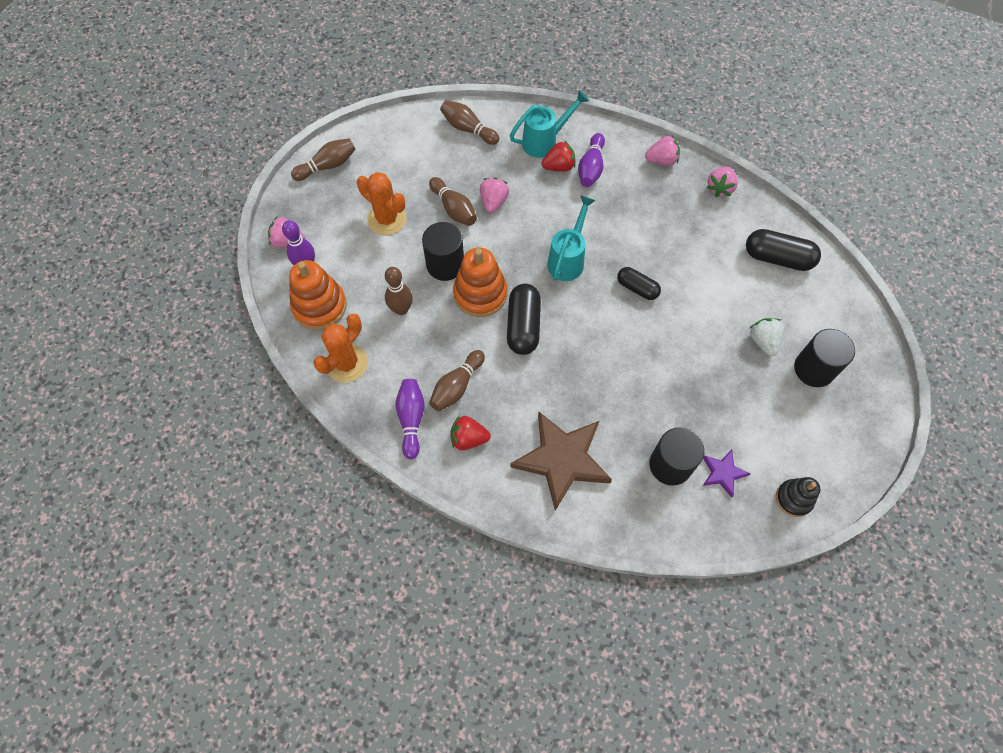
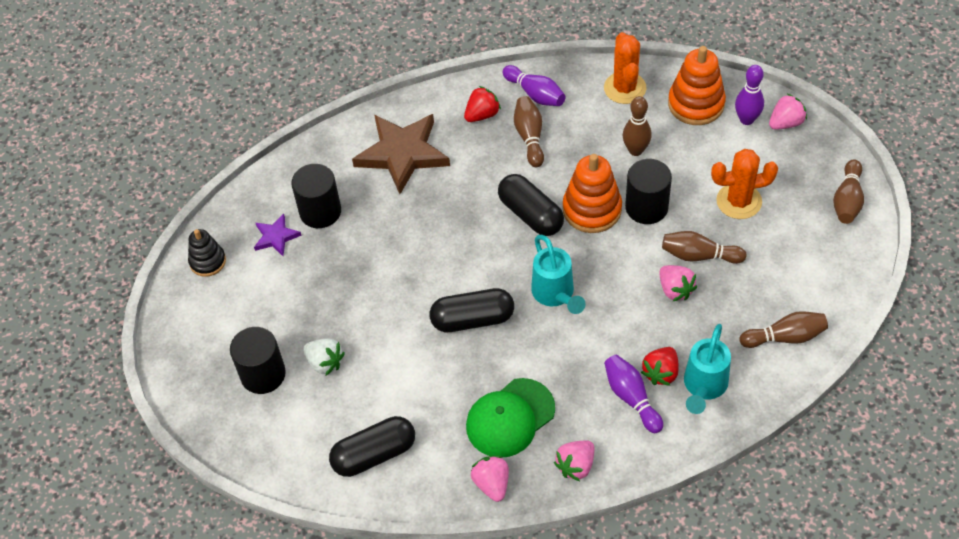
camera: 140 degrees right, 10 degrees down
black capsule [617,267,661,300] -> black capsule [430,288,514,332], size x1.58
none -> green cap [466,378,555,457]

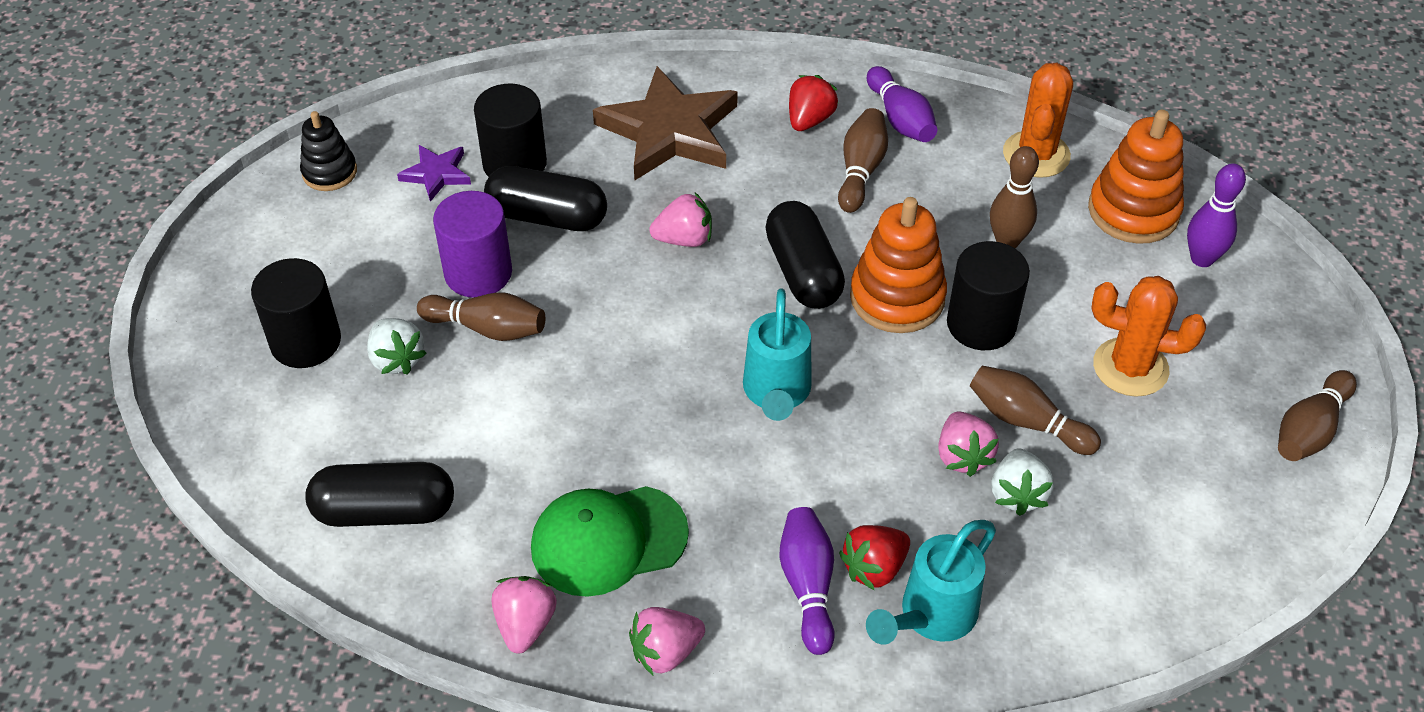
camera: 20 degrees right, 5 degrees down
black capsule [430,288,514,332] -> black capsule moved to [484,166,607,231]
red strawberry [464,86,501,122] -> red strawberry turned 45 degrees counterclockwise [789,75,839,131]
brown bowling pin [740,311,828,348] -> brown bowling pin moved to [417,292,545,341]
pink strawberry [769,94,807,130] -> pink strawberry moved to [649,193,712,247]
none -> purple cylinder [433,191,512,298]
none -> white strawberry [991,448,1054,516]

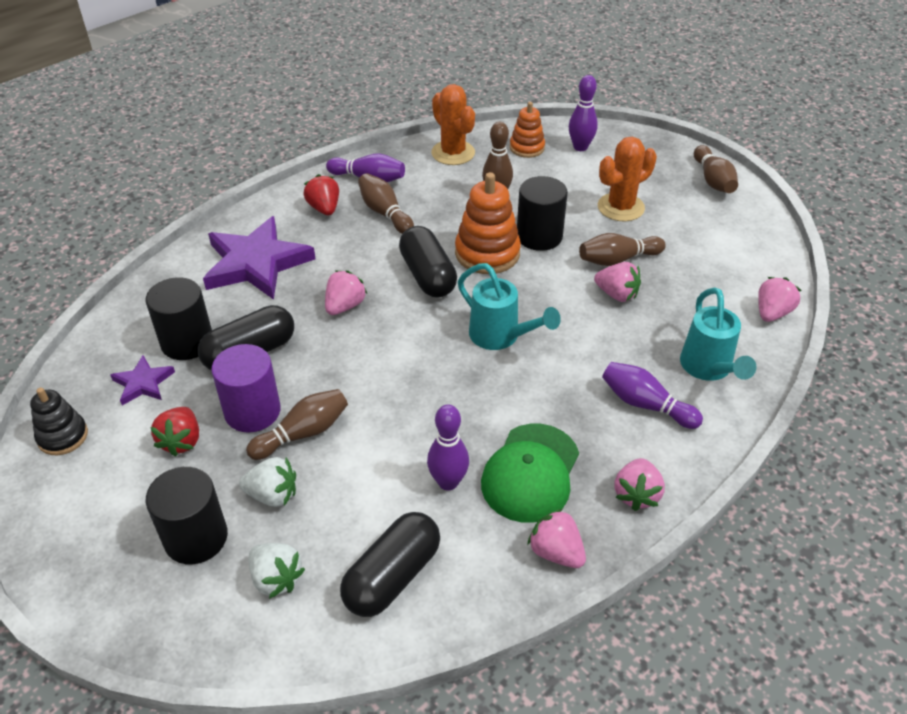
camera: 50 degrees left, 5 degrees down
brown star [593,66,738,181] -> purple star [203,216,316,300]
black capsule [765,201,845,309] -> black capsule turned 45 degrees clockwise [399,226,457,298]
red strawberry [839,525,910,590] -> red strawberry moved to [150,407,199,457]
white strawberry [991,448,1054,516] -> white strawberry moved to [249,543,305,599]
orange stacking toy [1088,110,1184,244] -> orange stacking toy [510,102,545,158], size x0.62
none -> purple bowling pin [427,404,469,490]
none -> pink strawberry [758,277,802,322]

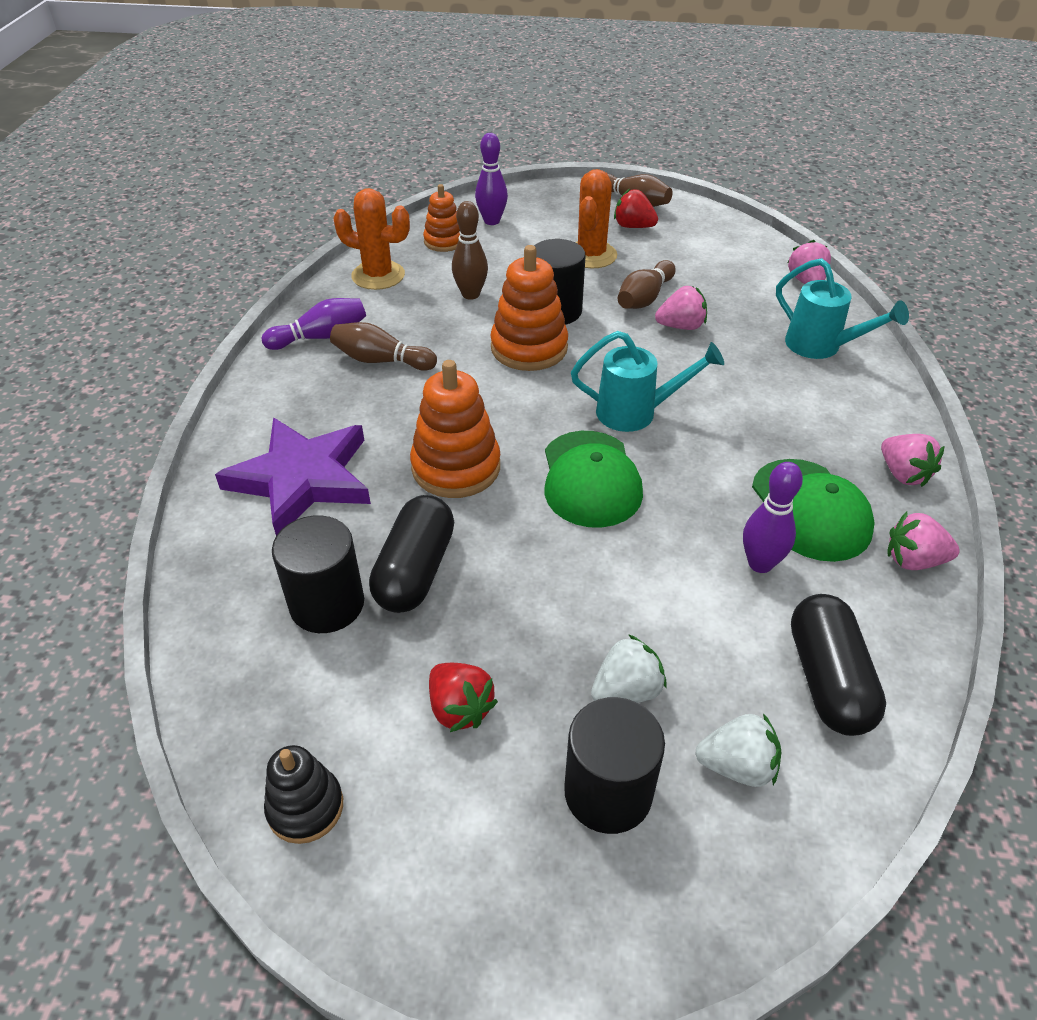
camera: 40 degrees left, 0 degrees up
purple star [111,355,175,405] -> none
purple cylinder [211,344,281,433] -> none
brown bowling pin [246,389,348,460] -> none
red strawberry [303,174,339,215] -> red strawberry moved to [614,189,658,228]
pink strawberry [325,270,367,315] -> orange stacking toy [410,360,500,498]
black capsule [399,226,457,298] -> none
purple bowling pin [602,362,703,429] -> none
none -> green cap [545,431,643,528]

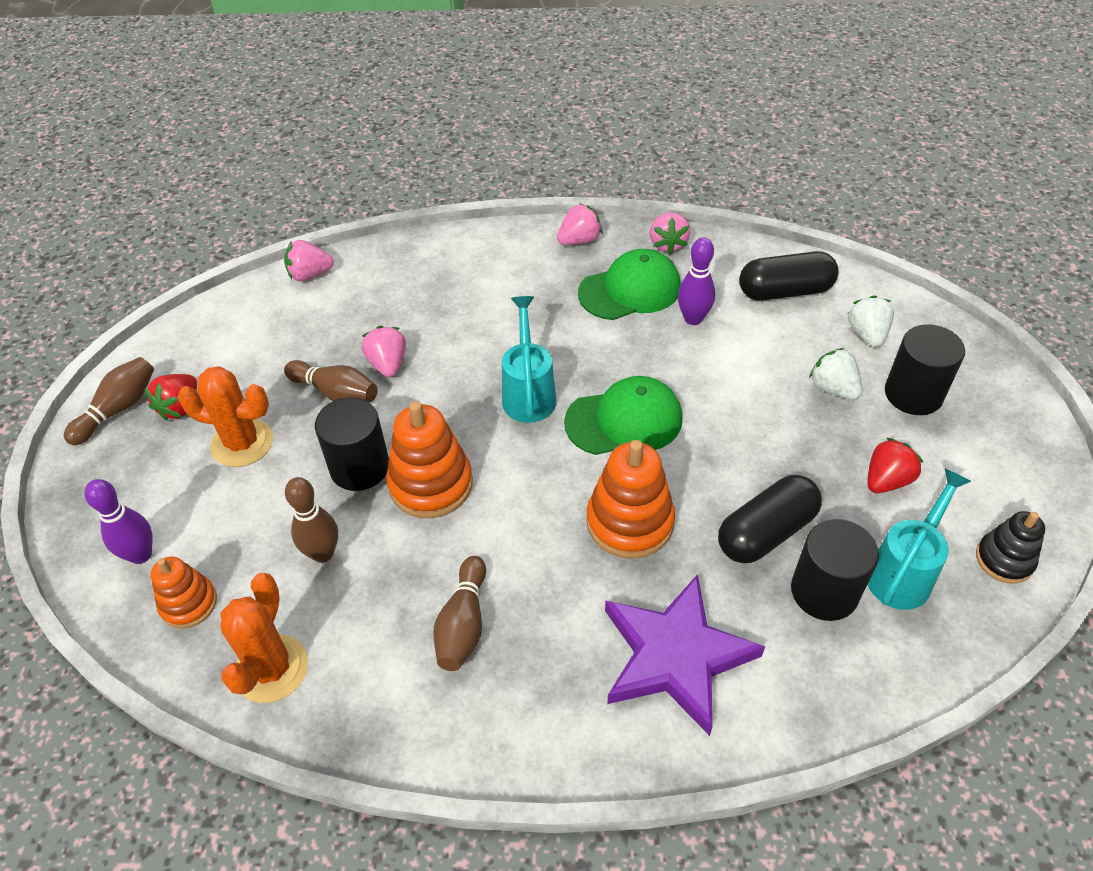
camera: 95 degrees left, 5 degrees up
purple bowling pin [262,298,366,350] -> none
black capsule [369,495,454,613] -> black capsule turned 45 degrees counterclockwise [718,475,822,563]
turquoise watering can [776,258,909,359] -> turquoise watering can moved to [867,469,971,610]

